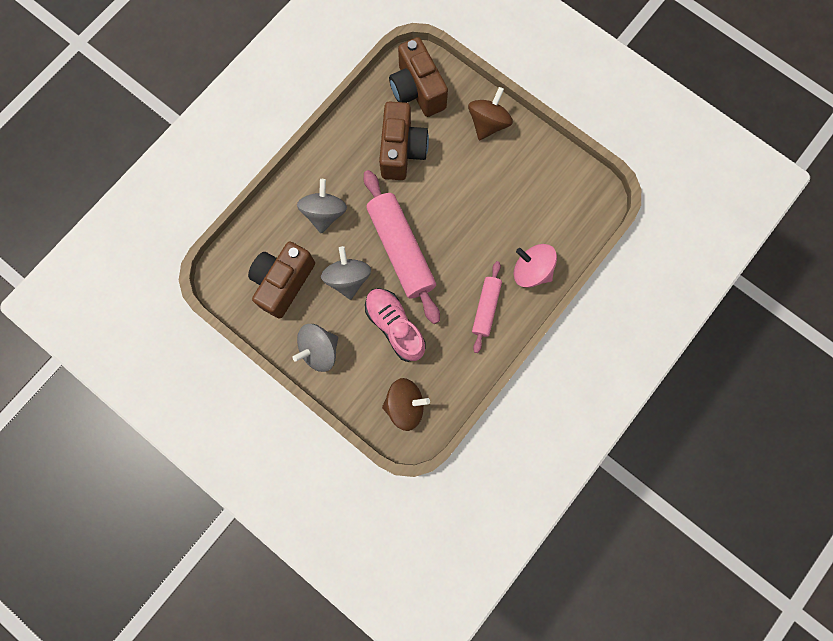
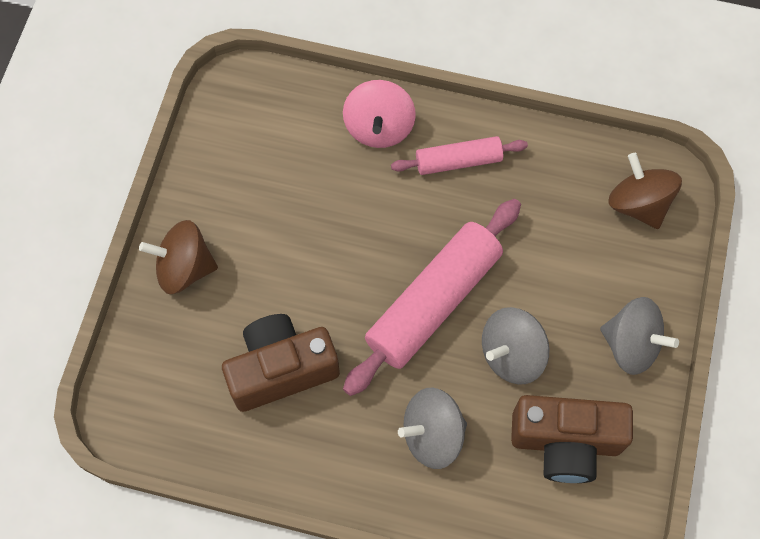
camera: 115 degrees left, 10 degrees down
pink shoe [365,288,426,362] -> none
brown camera [389,37,448,117] -> none

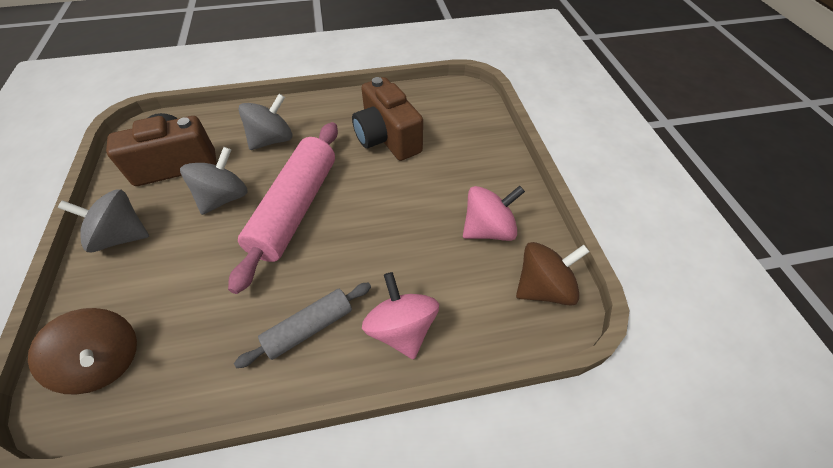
camera: 155 degrees right, 15 degrees down
brown spinning top [139,220,218,294] -> brown spinning top moved to [516,242,590,306]
brown camera [222,314,340,412] -> brown camera turned 105 degrees clockwise [352,77,423,161]
pink rolling pin [391,136,528,175] -> grey rolling pin [234,283,371,368]
none -> pink spinning top [463,186,525,241]

